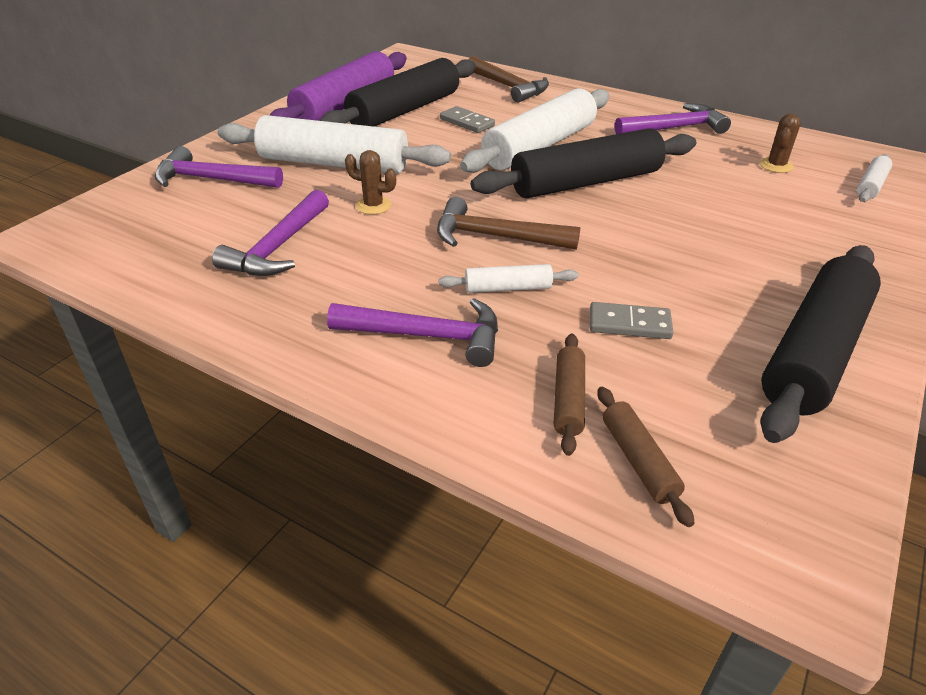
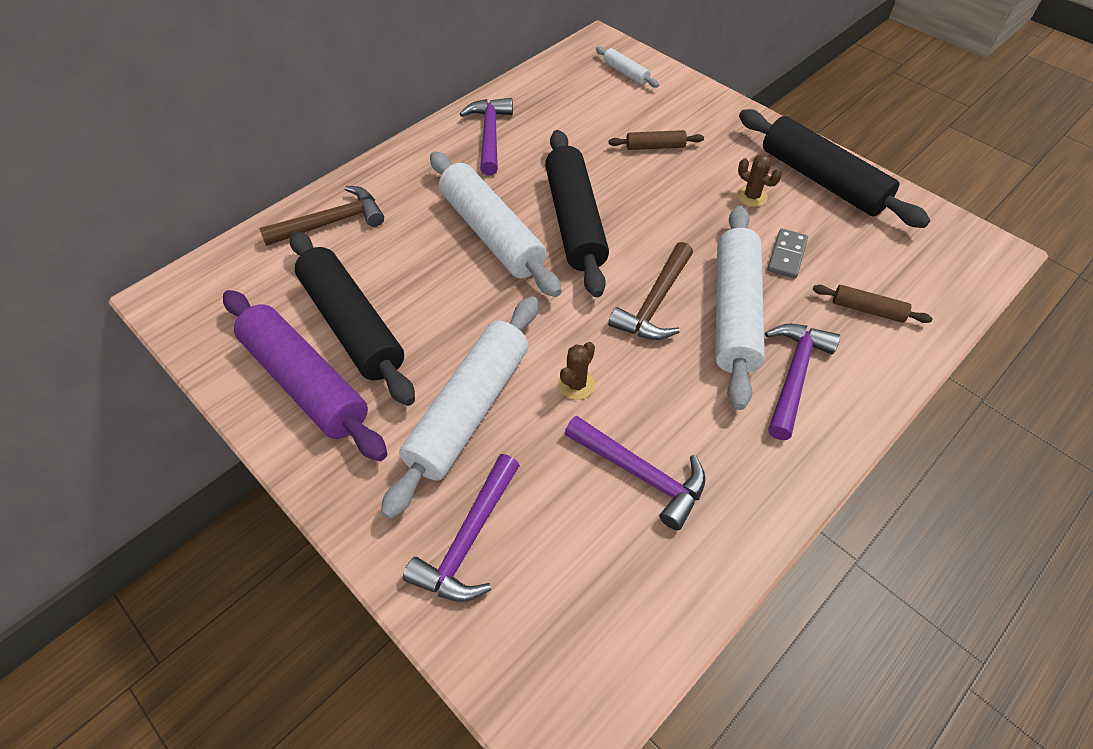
camera: 75 degrees left, 15 degrees up
white rolling pin [438,264,579,293] -> white rolling pin [715,206,765,410], size x2.22
grey domino [440,106,495,133] -> none
brown rolling pin [597,387,694,527] -> brown rolling pin moved to [609,130,704,150]
brown cactus [760,114,801,173] -> brown cactus moved to [737,154,782,207]

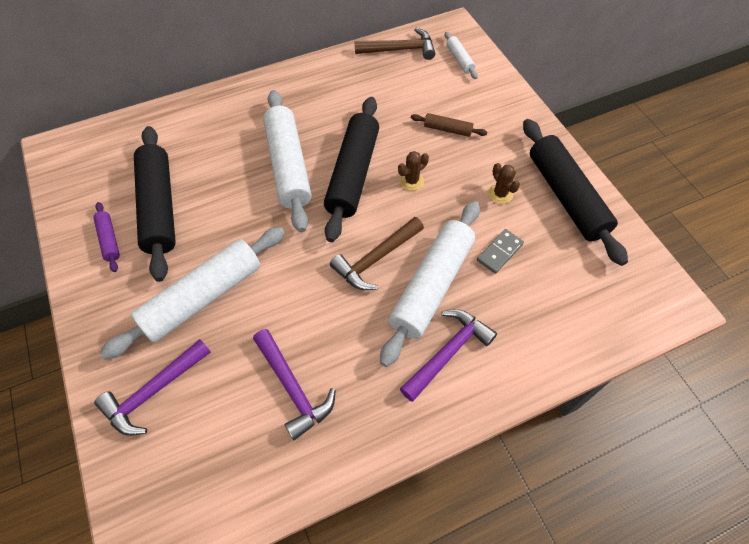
camera: 20 degrees right, 5 degrees up
purple rolling pin [223,290,387,461] -> purple rolling pin [93,202,120,272], size x0.45
brown hammer [259,186,384,246] -> brown hammer moved to [355,28,435,60]
purple hammer [459,98,513,175] -> none
brown cactus [558,342,595,400] -> brown cactus moved to [398,151,429,191]
brown rolling pin [813,285,933,323] -> none

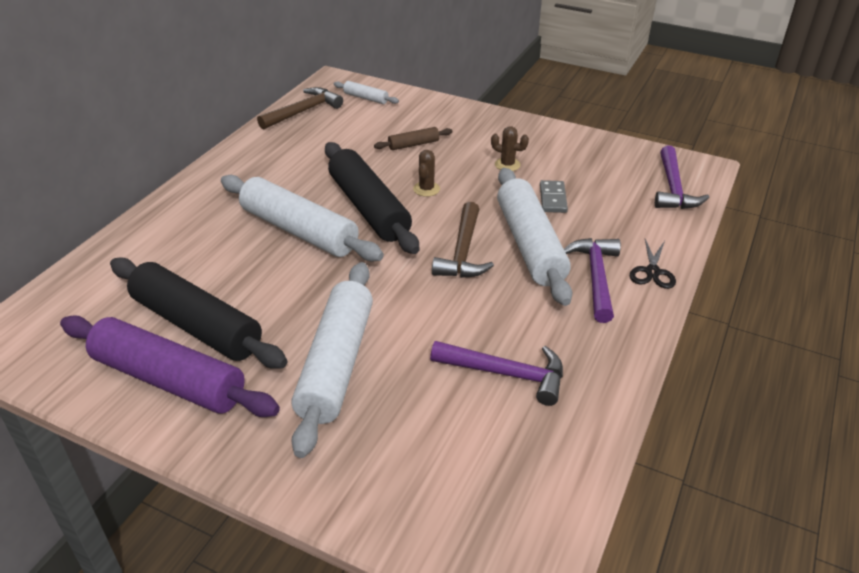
camera: 40 degrees left, 20 degrees down
purple rolling pin [93,202,120,272] -> purple rolling pin [60,316,280,417], size x2.22
purple hammer [94,339,211,436] -> purple hammer moved to [655,146,709,209]
black rolling pin [523,119,628,266] -> none
none -> black scissors [630,239,676,289]

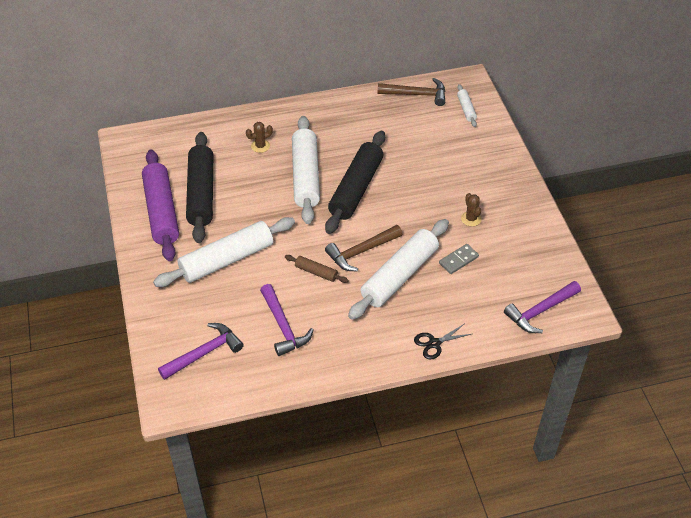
camera: 50 degrees right, 10 degrees up
brown rolling pin [374,127,453,150] -> brown rolling pin moved to [285,255,349,283]
brown cactus [413,150,440,197] -> brown cactus moved to [246,122,273,153]
purple hammer [564,238,621,323] -> purple hammer moved to [158,323,244,380]

